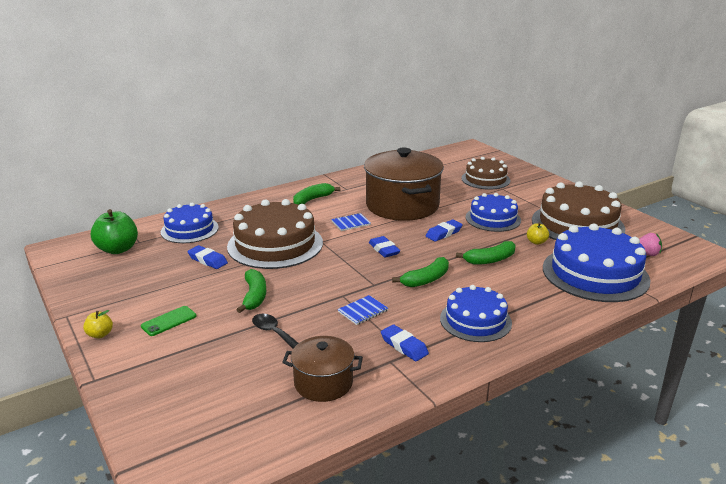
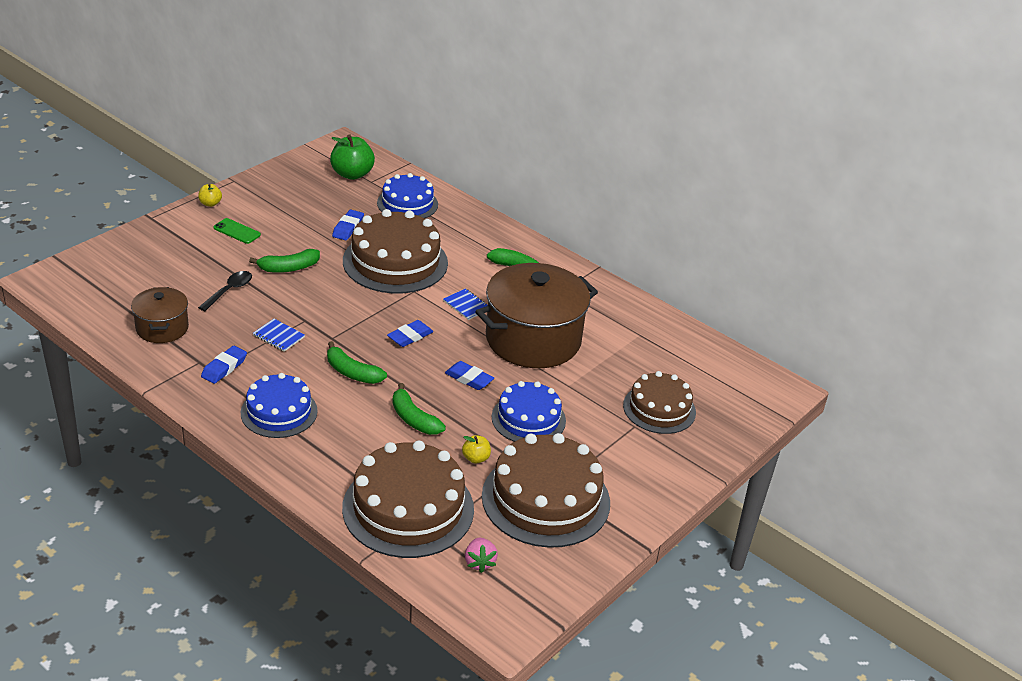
camera: 70 degrees right, 10 degrees up
blue cake [543,223,651,302] -> brown cake [342,441,474,558]

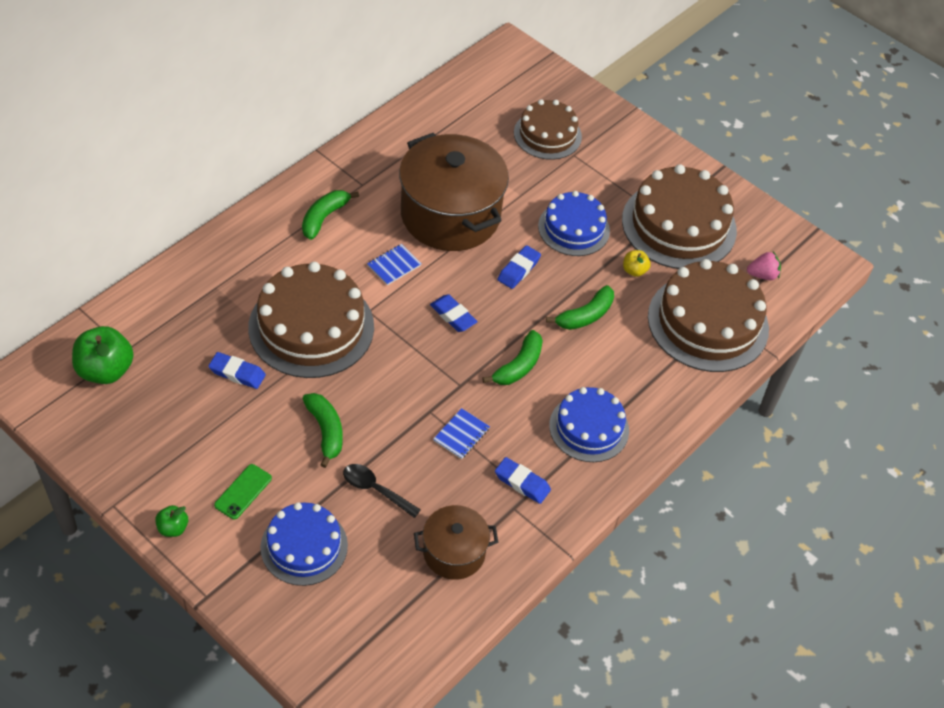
camera: 90 degrees left, 15 degrees up
yellow apple [198,184,222,207] -> green apple [155,505,188,537]
blue cake [377,173,438,219] -> blue cake moved to [260,502,348,586]

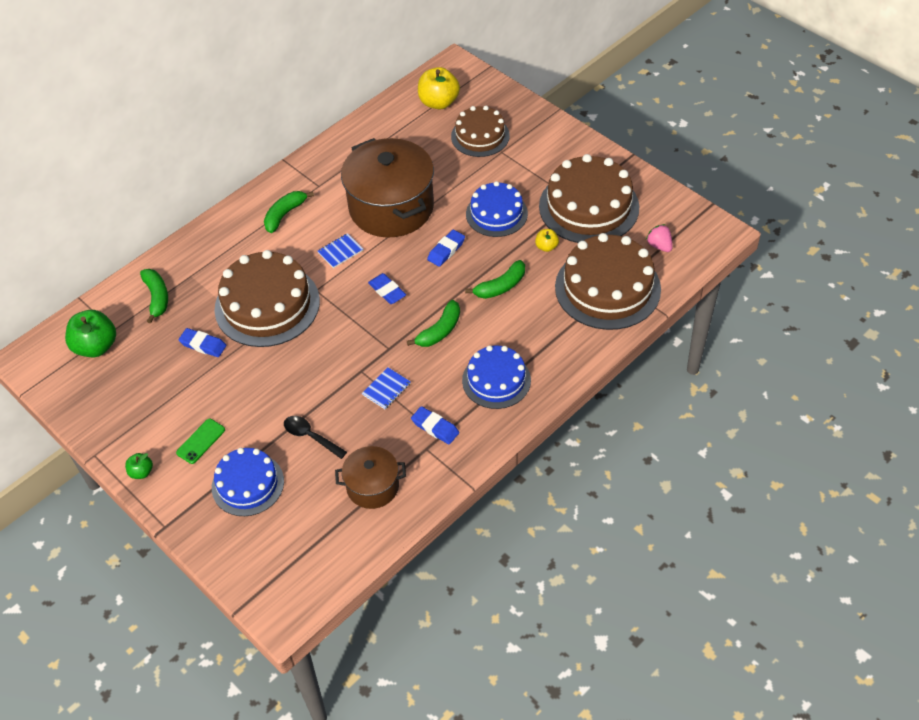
camera: 10 degrees right, 0 degrees up
green banana [302,393,343,468] -> green banana moved to [140,269,168,324]
pink strawberry [747,252,781,280] -> pink strawberry turned 120 degrees counterclockwise [646,224,673,252]
none -> yellow apple [418,67,460,109]

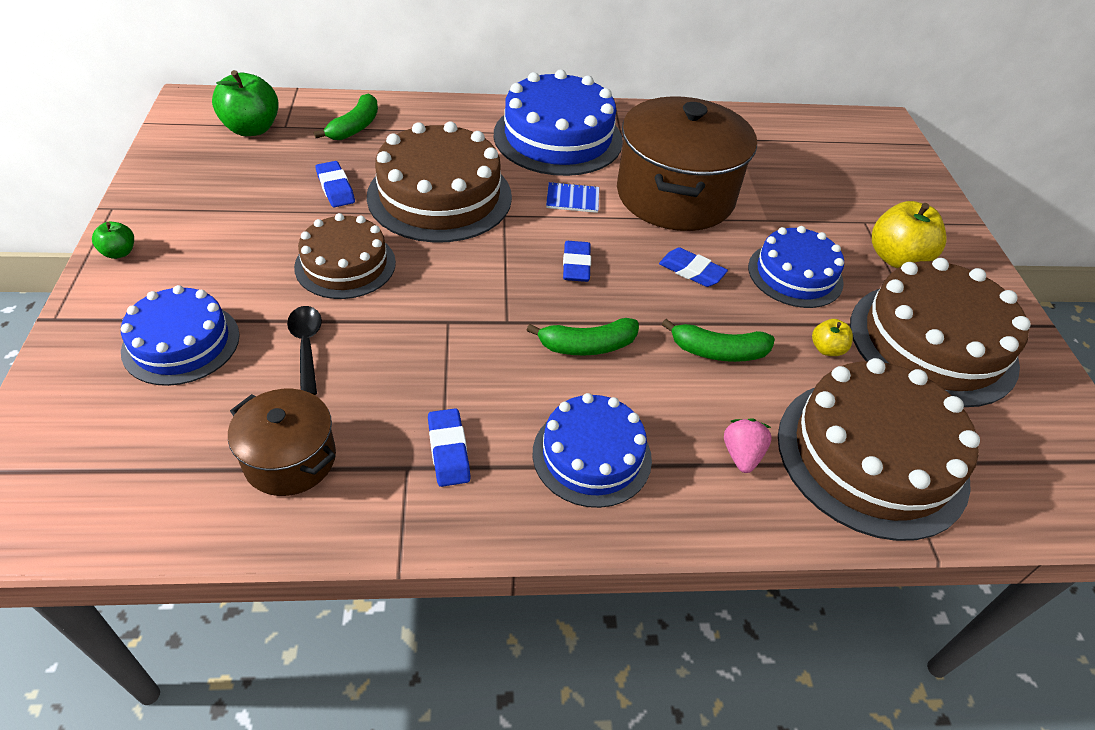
camera: 35 degrees right, 5 degrees down
green phone [176,419,225,464] -> none
green banana [264,191,314,233] -> blue cake [494,70,623,176]
blue notebook [362,367,411,409] -> none
yellow apple [418,67,460,109] -> yellow apple moved to [872,201,947,268]
blue eraser [427,230,465,267] -> blue eraser turned 45 degrees clockwise [659,247,728,287]
brown cake [451,106,510,157] -> brown cake moved to [294,213,396,299]
pink strawberry [646,224,673,252] -> pink strawberry moved to [724,418,772,473]

